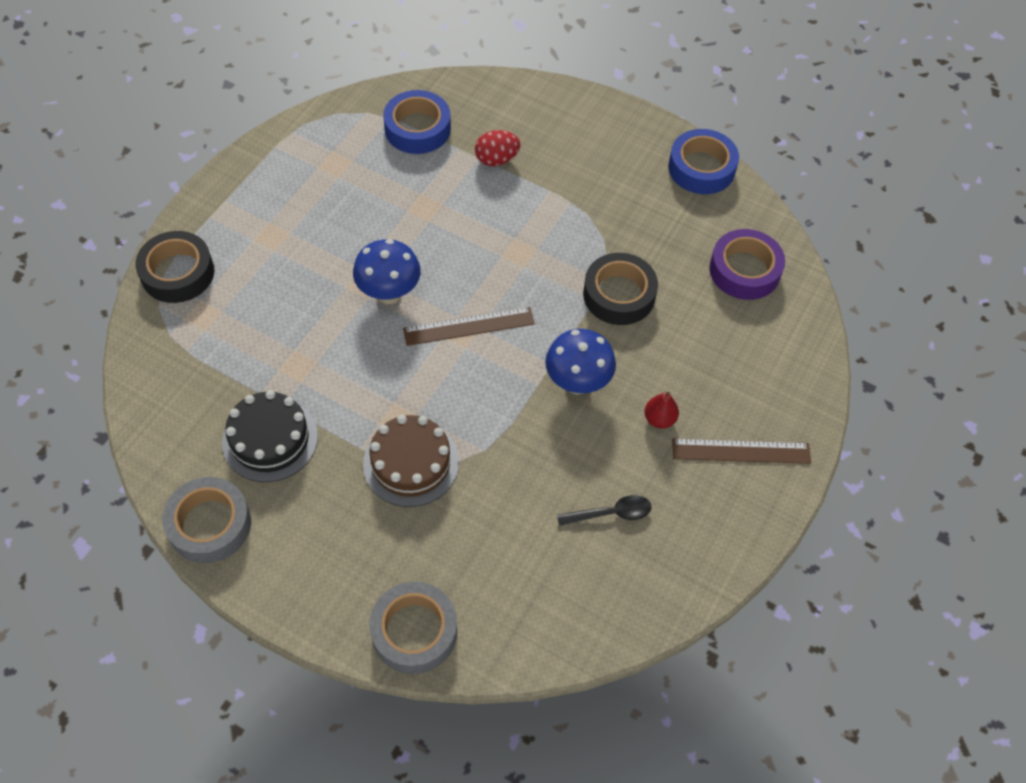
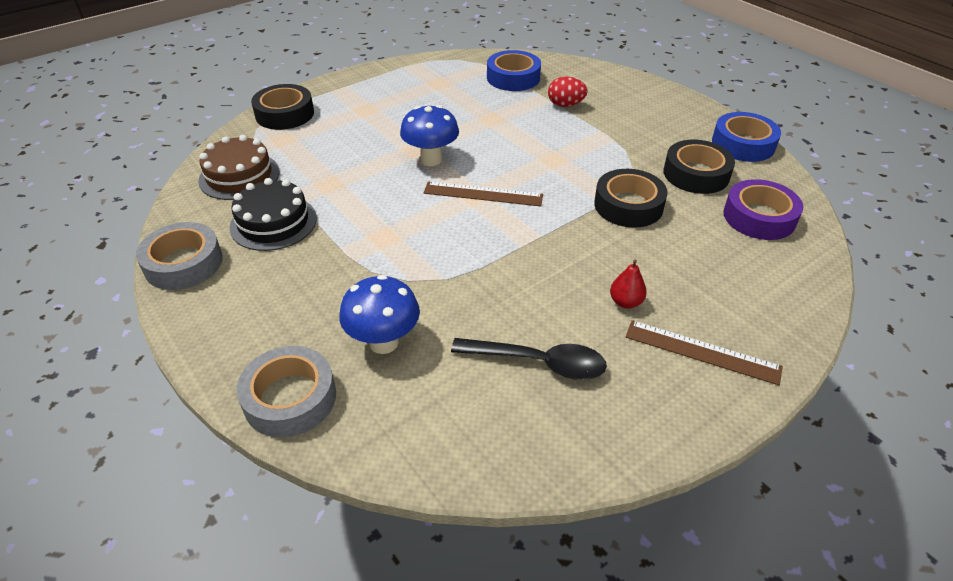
camera: 25 degrees right, 15 degrees down
brown cake [363,415,459,507] -> brown cake moved to [198,135,280,200]
blue mushroom [545,329,616,395] -> blue mushroom moved to [339,275,420,354]
black spoon [557,495,651,526] -> black spoon [451,338,607,380], size x1.52
none -> black tape [664,140,735,194]

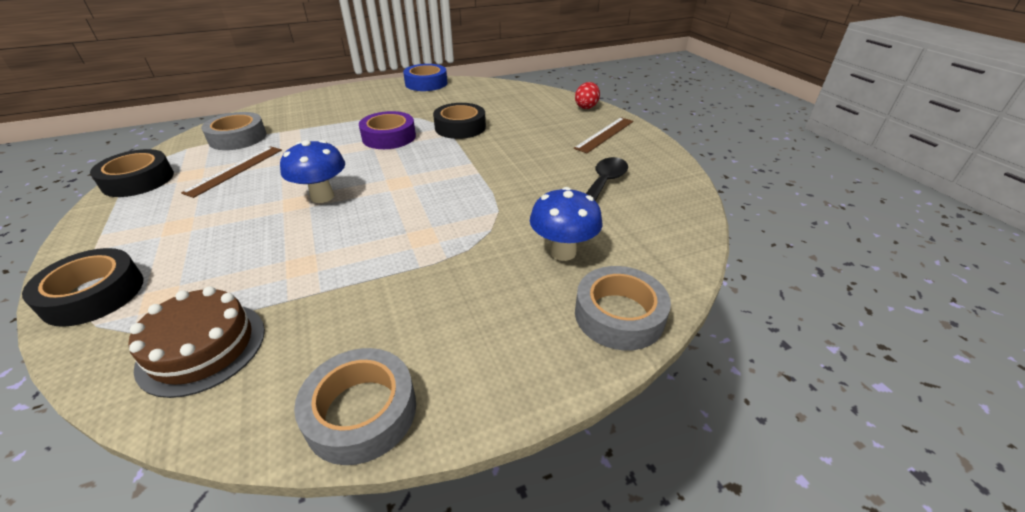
camera: 75 degrees left, 5 degrees down
black cake [229,178,317,251] -> none
brown ruler [424,181,543,206] -> brown ruler moved to [181,146,282,198]
blue tape [487,50,541,91] -> grey tape [201,112,267,150]
red egg [548,76,588,107] -> red egg moved to [575,82,600,109]
red pear [610,260,647,309] -> none
black tape [664,140,735,194] -> black tape moved to [90,149,174,197]
purple tape [723,179,803,240] -> purple tape moved to [359,111,416,149]

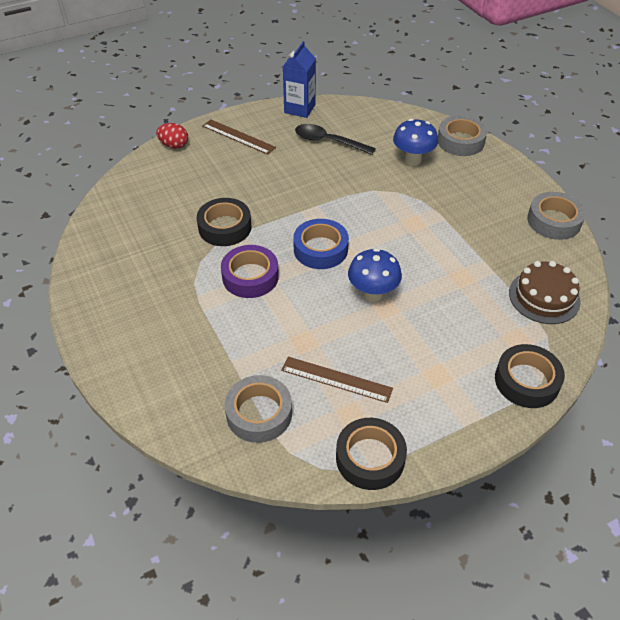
camera: 95 degrees left, 10 degrees up
blue tape [403,64,447,91] -> blue tape moved to [293,219,349,269]
none -> blue carton [283,41,316,118]

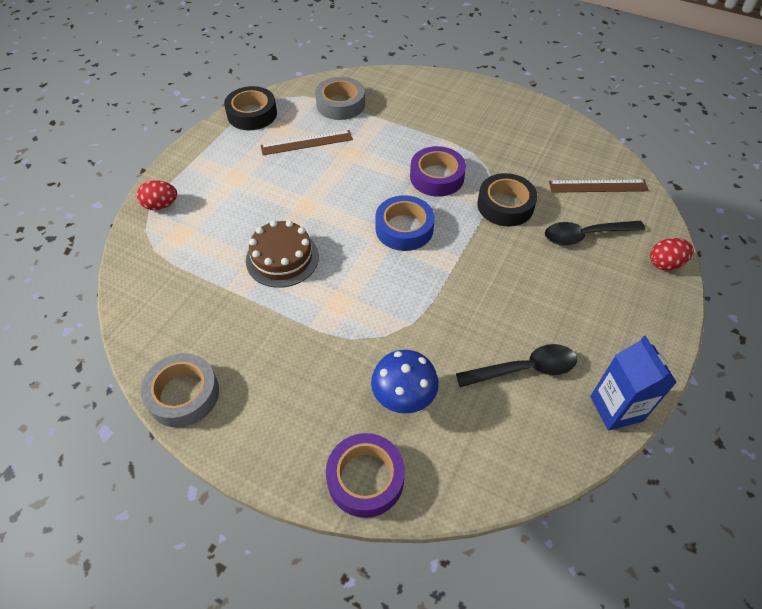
camera: 145 degrees right, 5 degrees up
brown ruler [202,119,276,155] -> brown ruler moved to [549,179,649,193]
blue mushroom [348,248,402,302] -> none
grey tape [438,115,487,156] -> purple tape [326,433,405,518]
black tape [495,344,565,408] -> red egg [137,180,177,210]
brown cake [509,261,581,324] -> brown cake moved to [246,220,319,288]
none -> black spoon [545,221,645,245]

